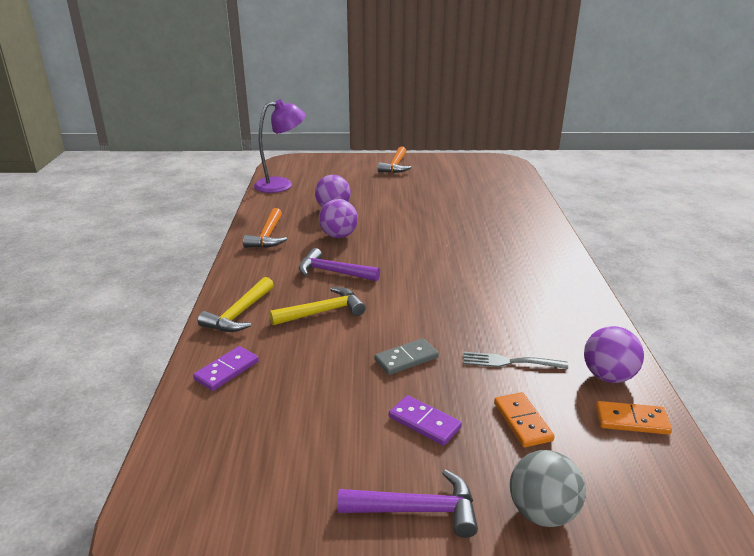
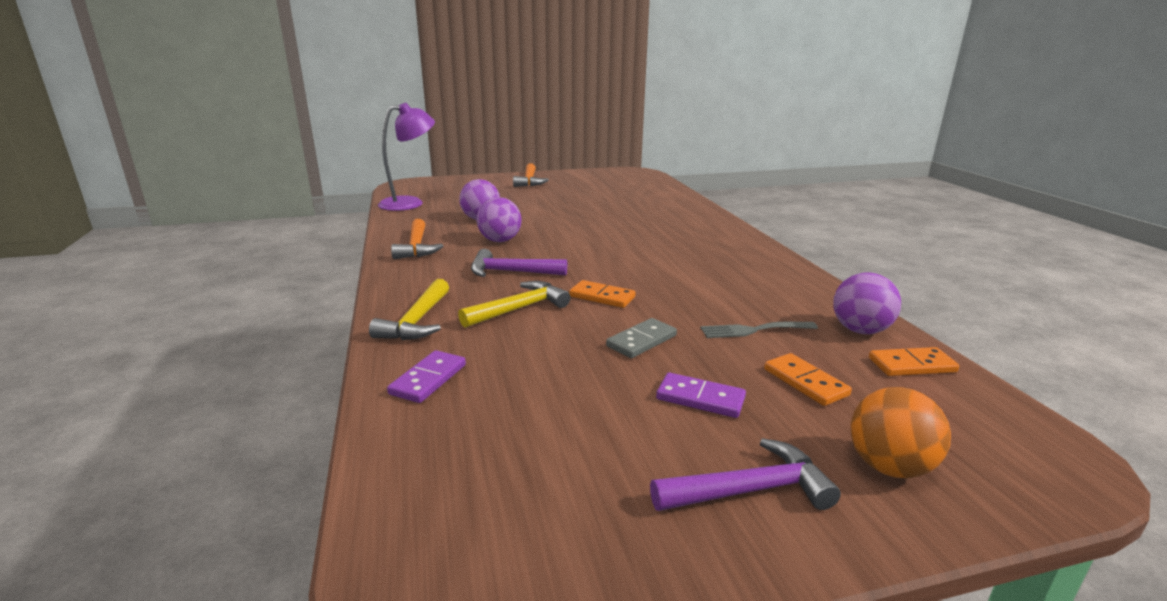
camera: 15 degrees left, 5 degrees down
grey ball [510,450,586,527] -> orange ball [850,387,951,478]
none -> orange domino [569,280,636,308]

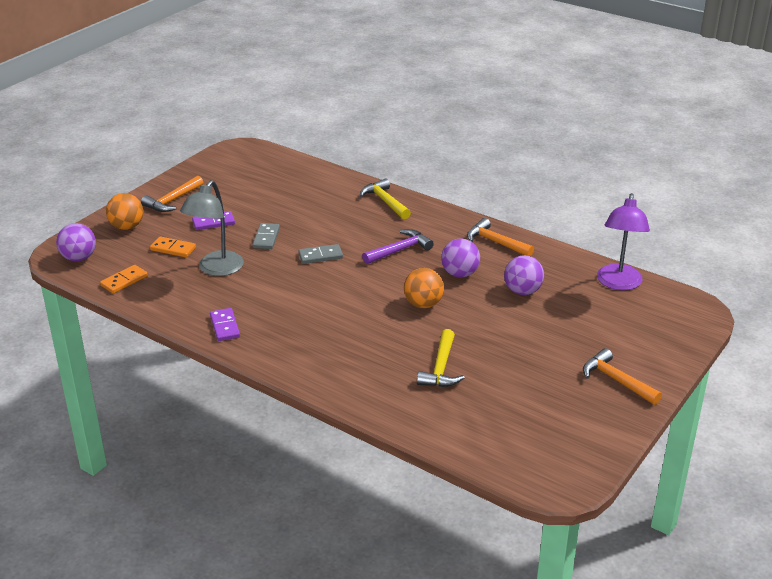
camera: 140 degrees right, 10 degrees up
purple domino [387,350,466,403] -> purple domino moved to [210,308,240,341]
yellow hammer [458,281,571,328] -> yellow hammer moved to [417,329,465,387]
orange domino [569,280,636,308] -> grey domino [298,244,343,264]
purple hammer [650,438,841,511] -> orange hammer [141,176,203,212]
grey fork [701,322,818,338] -> grey lamp [180,180,244,276]
purple ball [833,272,901,334] -> purple ball moved to [56,223,96,261]
none -> orange ball [404,268,444,308]

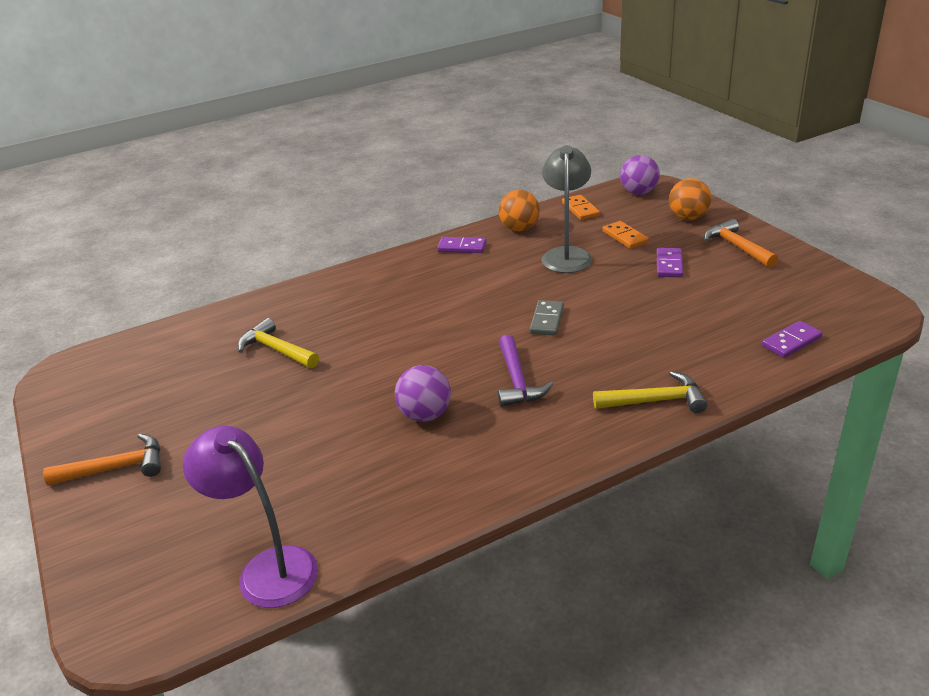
camera: 120 degrees right, 0 degrees up
orange domino [150,236,196,257] -> orange domino turned 75 degrees counterclockwise [602,221,649,249]
grey lamp [180,180,244,276] -> grey lamp turned 45 degrees clockwise [541,145,592,273]
grey domino [252,223,280,249] -> none
orange ball [404,268,444,308] -> orange ball moved to [498,190,540,231]
orange hammer [467,218,534,256] -> none
purple ball [504,255,544,295] -> none
none -> purple domino [762,321,823,358]

